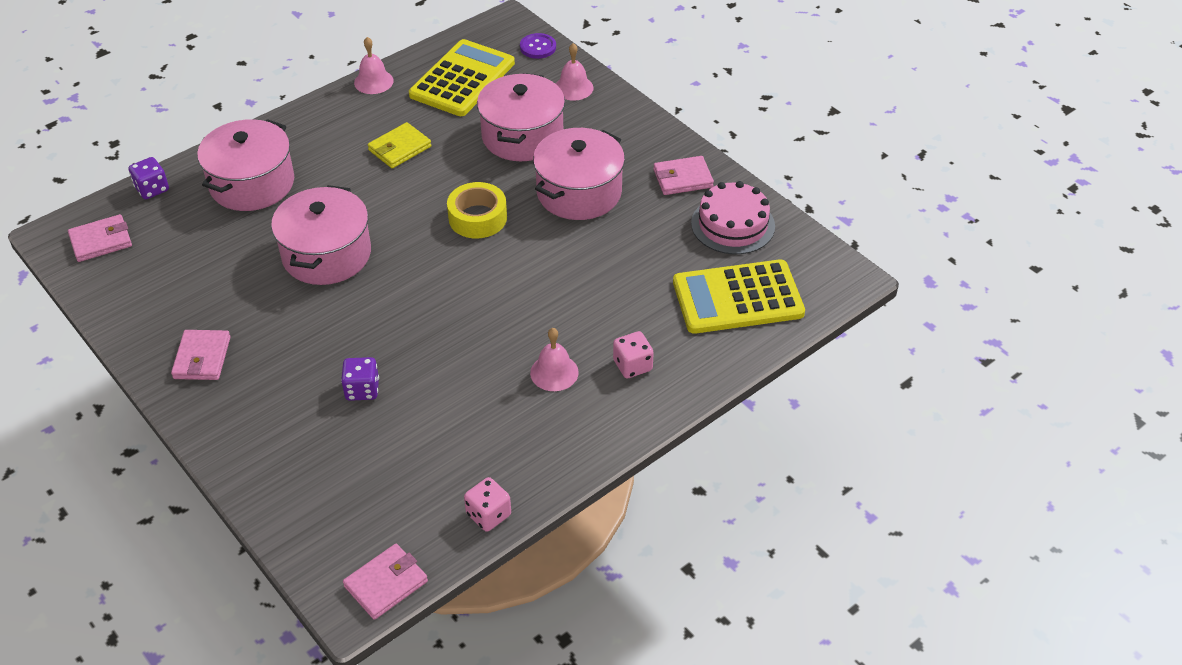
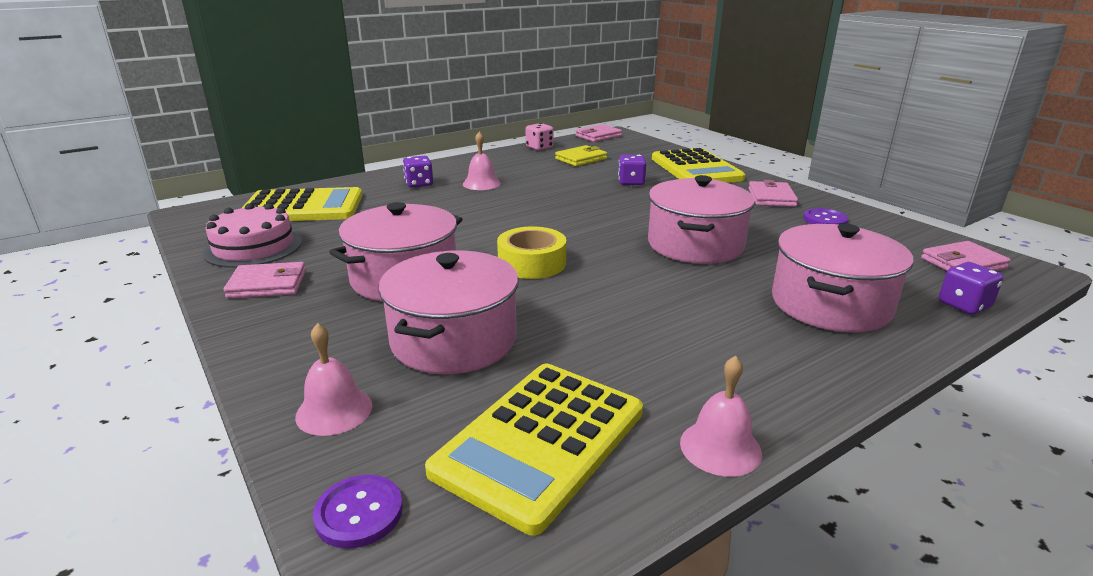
camera: 175 degrees left, 20 degrees down
yellow wallet [368,122,432,168] -> yellow wallet moved to [555,145,607,166]
pink dice [613,331,654,378] -> purple dice [403,156,433,188]
none -> yellow calculator [652,148,745,183]
none -> purple button [803,208,849,224]

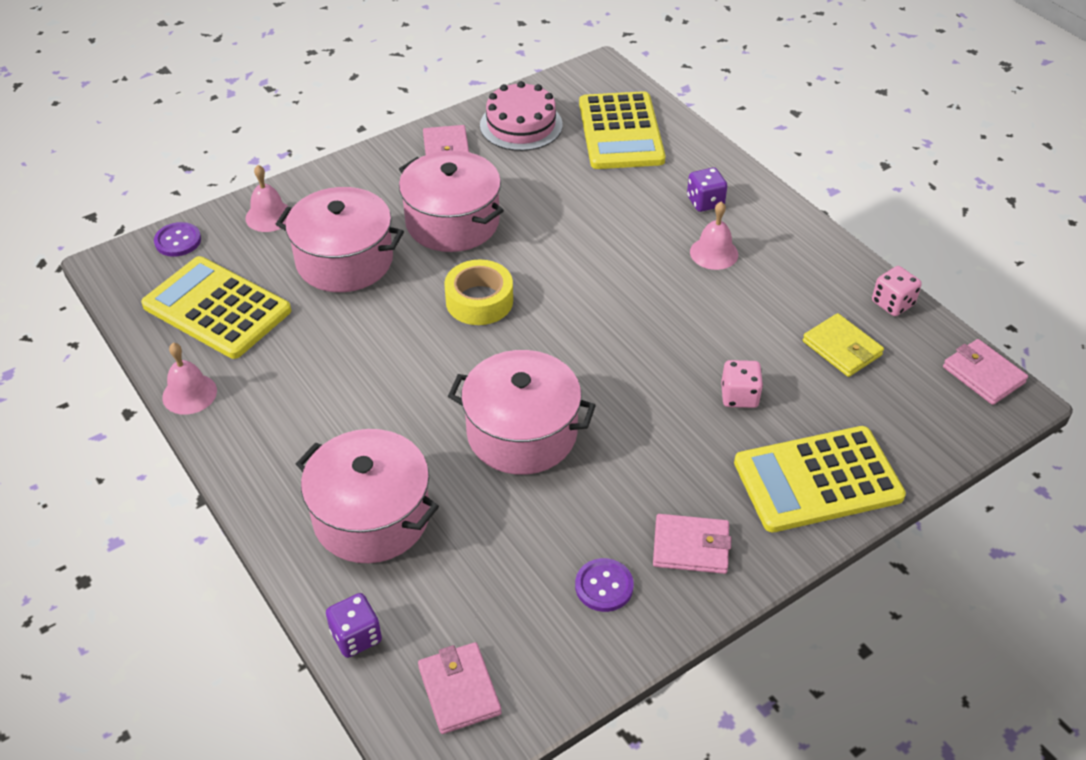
camera: 90 degrees right, 20 degrees up
purple dice [618,155,646,185] -> pink dice [721,360,763,408]

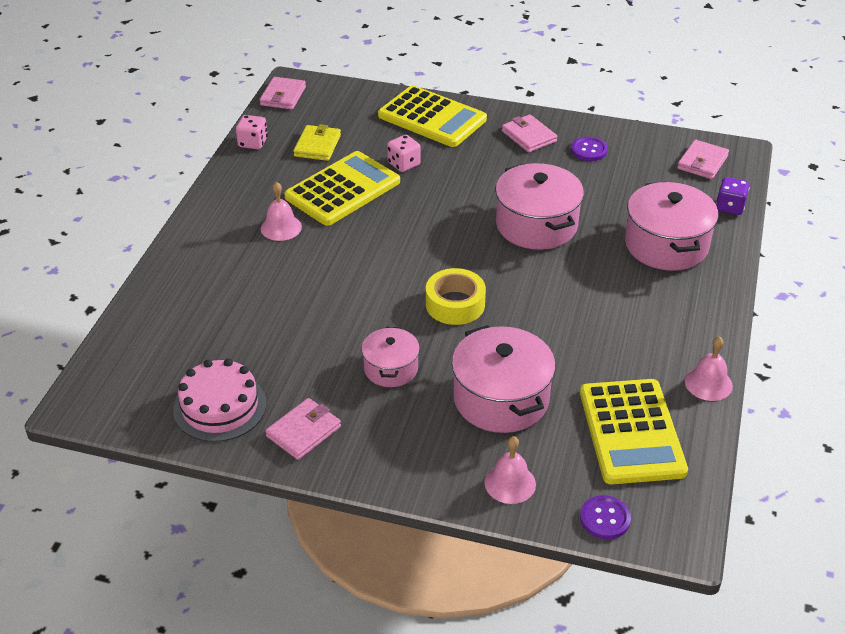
camera: 130 degrees left, 5 degrees down
pink pot [399,150,504,252] -> pink pot [362,327,420,387], size x0.58
yellow calculator [579,91,666,169] -> yellow calculator moved to [284,151,400,226]
purple dice [687,167,727,212] -> none

